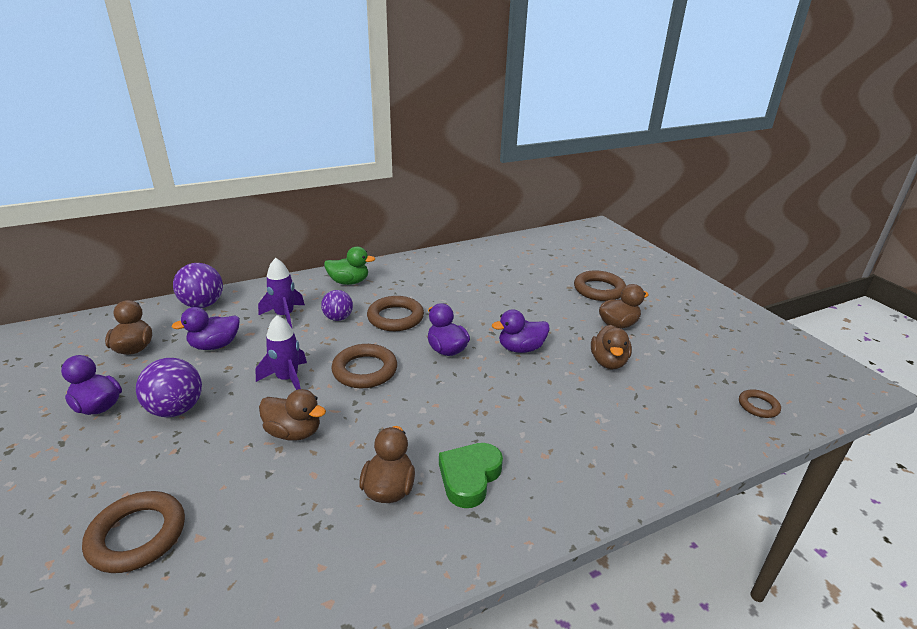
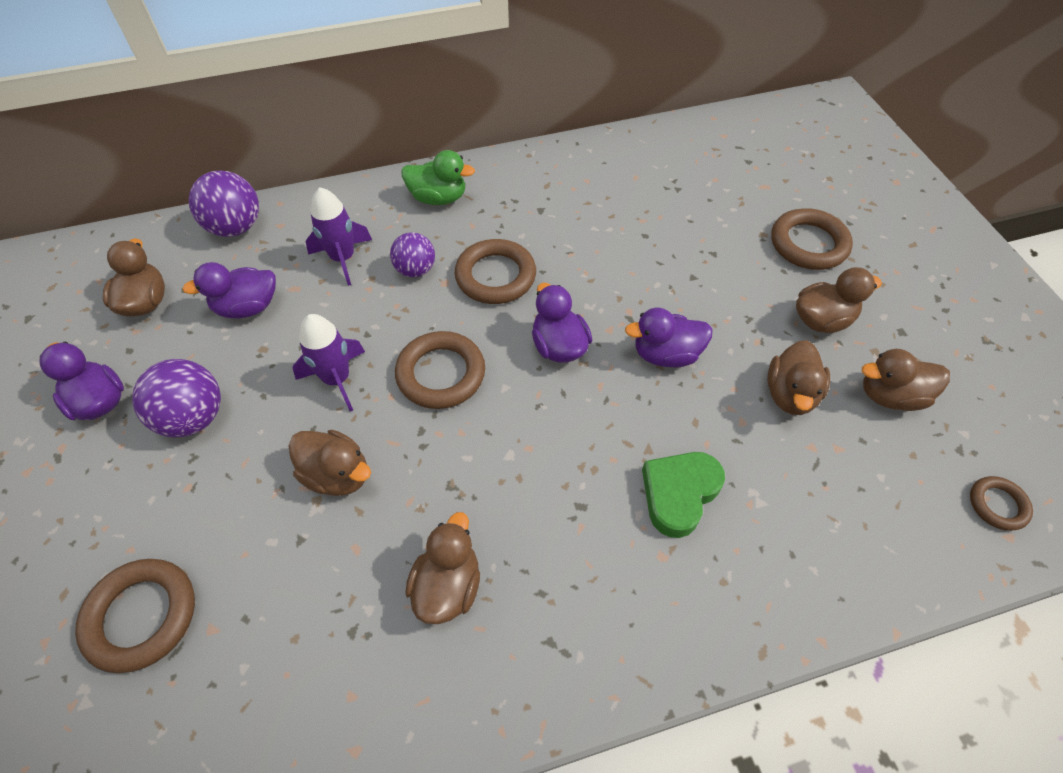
camera: 10 degrees right, 25 degrees up
green heart [439,443,503,508] -> green heart moved to [642,452,725,538]
none -> brown duck [862,349,950,411]

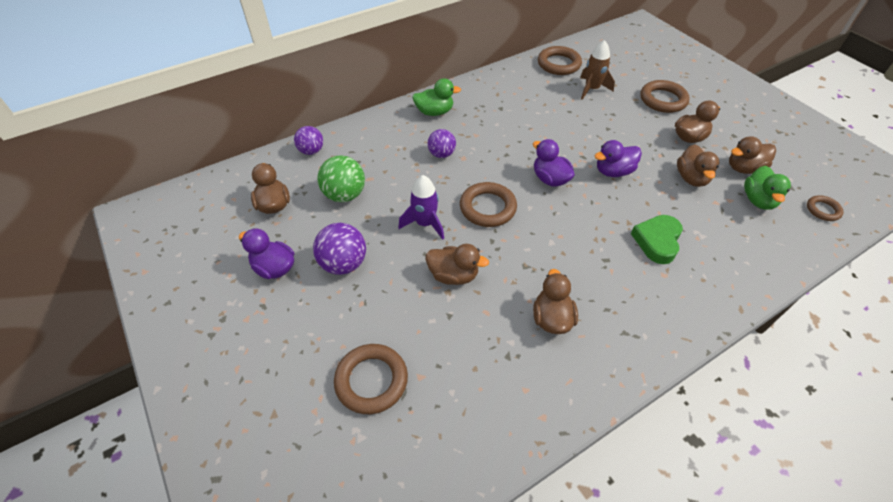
camera: 15 degrees left, 5 degrees down
purple duck [182,262,276,318] -> green ball [317,155,365,202]
purple ball [189,170,259,237] -> purple ball [294,126,323,155], size x0.67
purple rocket [305,187,372,286] -> none
brown ring [455,239,536,304] -> brown ring moved to [538,46,582,75]
none -> brown rocket [580,40,615,100]
none -> green duck [744,166,791,210]

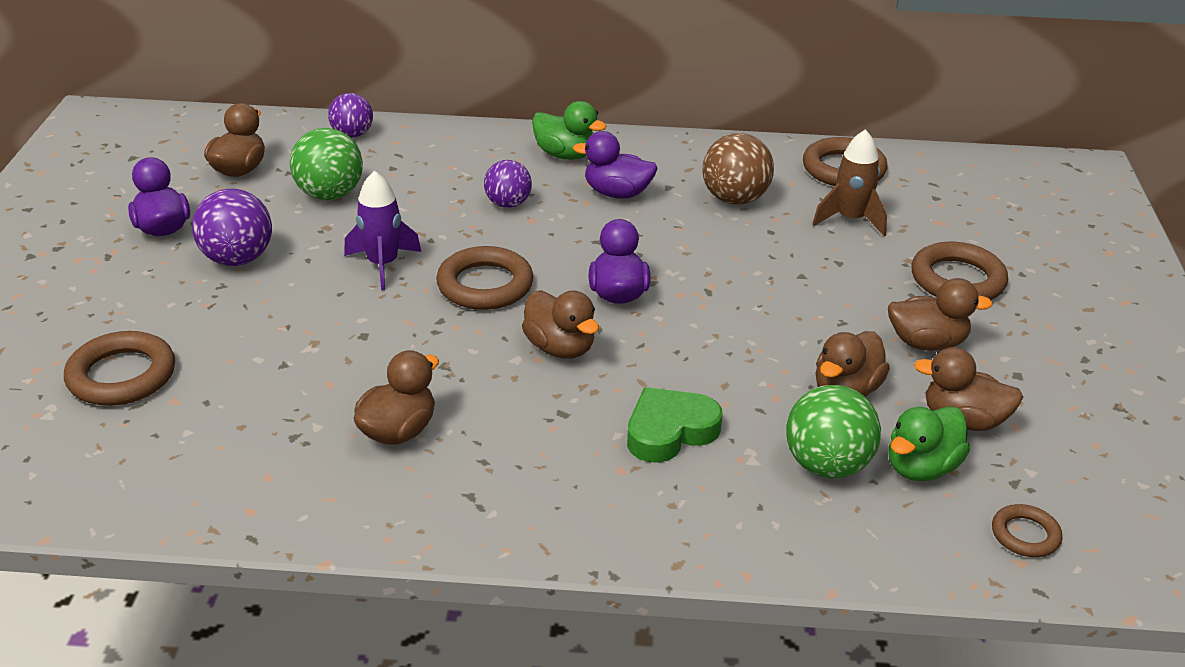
camera: 35 degrees right, 15 degrees down
brown duck [426,244,489,285] -> brown duck moved to [522,291,599,359]
purple duck [595,140,642,177] -> purple duck moved to [573,131,658,199]
none -> brown ball [702,133,774,205]
none -> green ball [786,385,881,478]

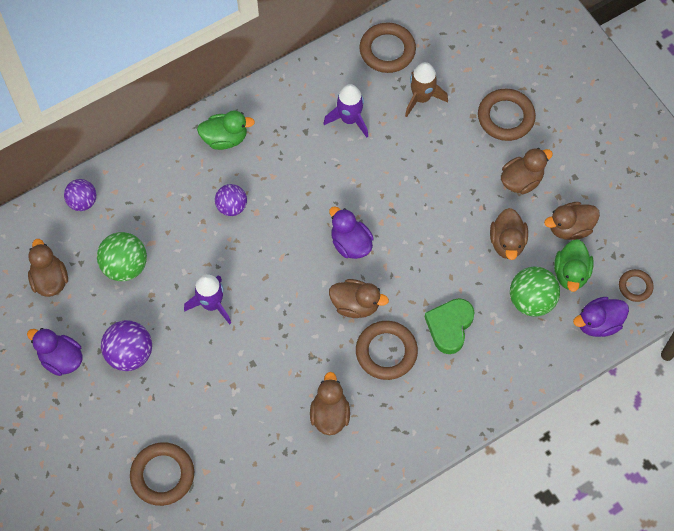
camera: 35 degrees left, 30 degrees up
brown ring [436,246,534,310] -> brown ring moved to [356,321,418,380]
purple duck [573,131,658,199] -> purple duck moved to [573,297,629,337]
brown ball [702,133,774,205] -> purple rocket [323,84,368,138]

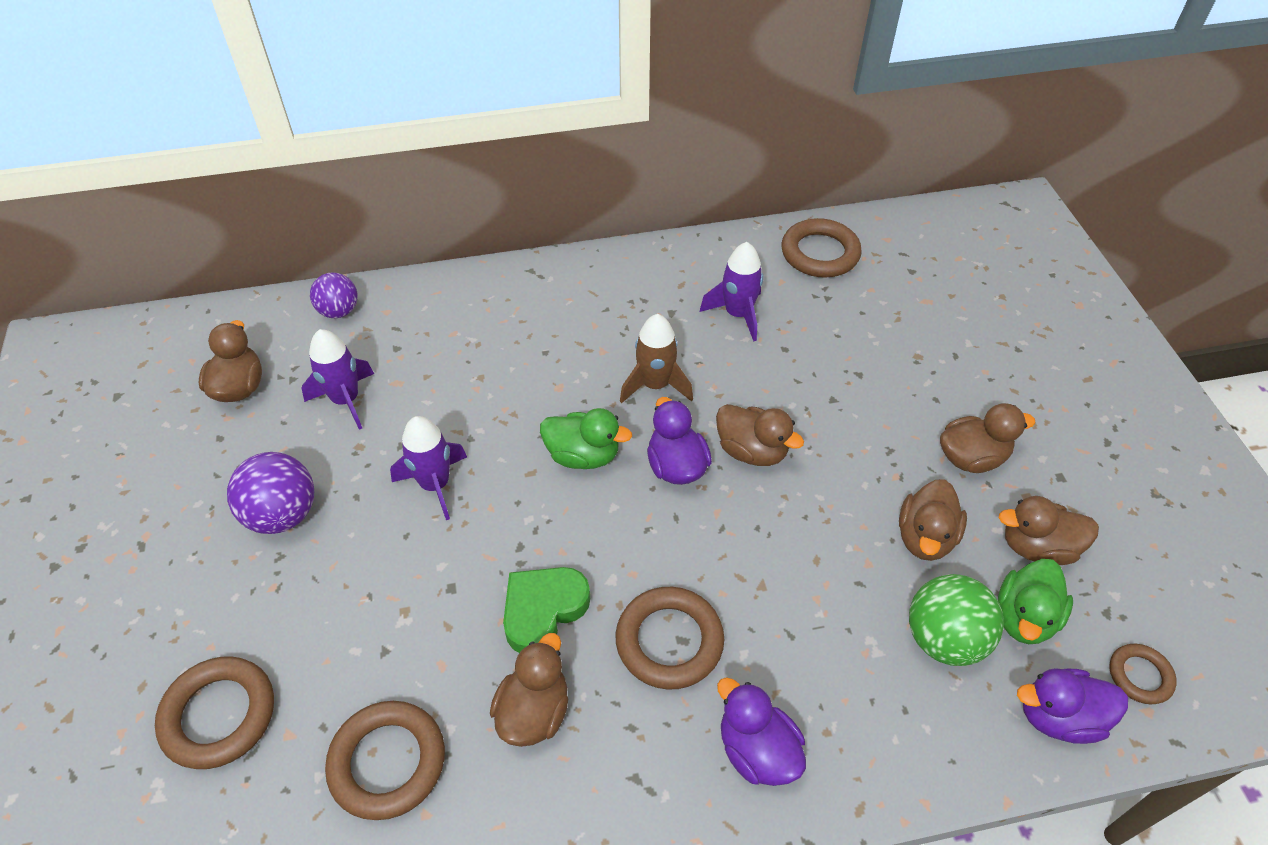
camera: 20 degrees right, 15 degrees down
purple duck [27,328,83,376] -> purple duck moved to [717,677,806,786]
green ball [97,232,147,281] -> purple rocket [302,329,374,430]
green duck [197,110,255,150] -> green duck moved to [540,408,632,469]
purple ball [215,184,247,216] -> none
brown duck [329,279,389,318] -> brown duck moved to [716,404,804,466]
brown rocket [405,62,448,117] -> brown rocket moved to [620,314,693,403]
green heart [425,298,475,354] -> green heart moved to [503,567,590,653]
brown ring [478,89,536,141] -> brown ring moved to [325,701,445,820]

